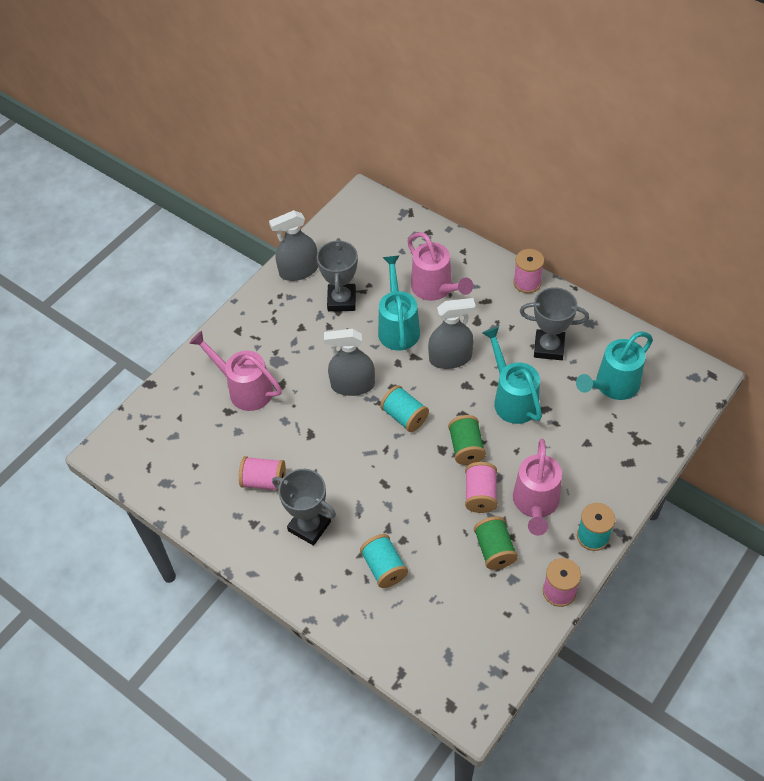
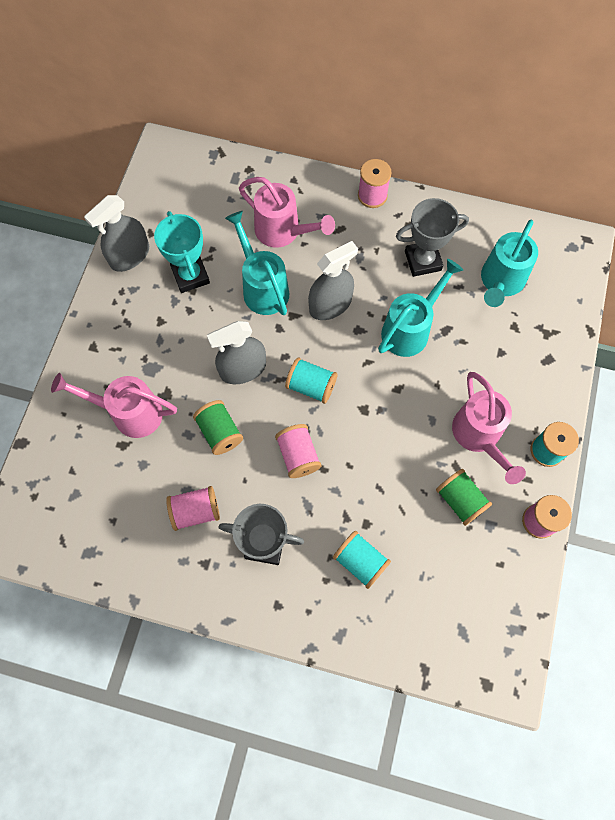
camera: 25 degrees left, 15 degrees up
grey trophy [317,238,358,311] -> turquoise trophy [154,211,210,293]
green spool [448,415,486,465] -> green spool moved to [193,400,243,455]
pink spool [465,462,498,513] -> pink spool moved to [275,424,321,478]
turquoise watering can [482,327,542,424] -> turquoise watering can turned 90 degrees clockwise [378,259,463,357]

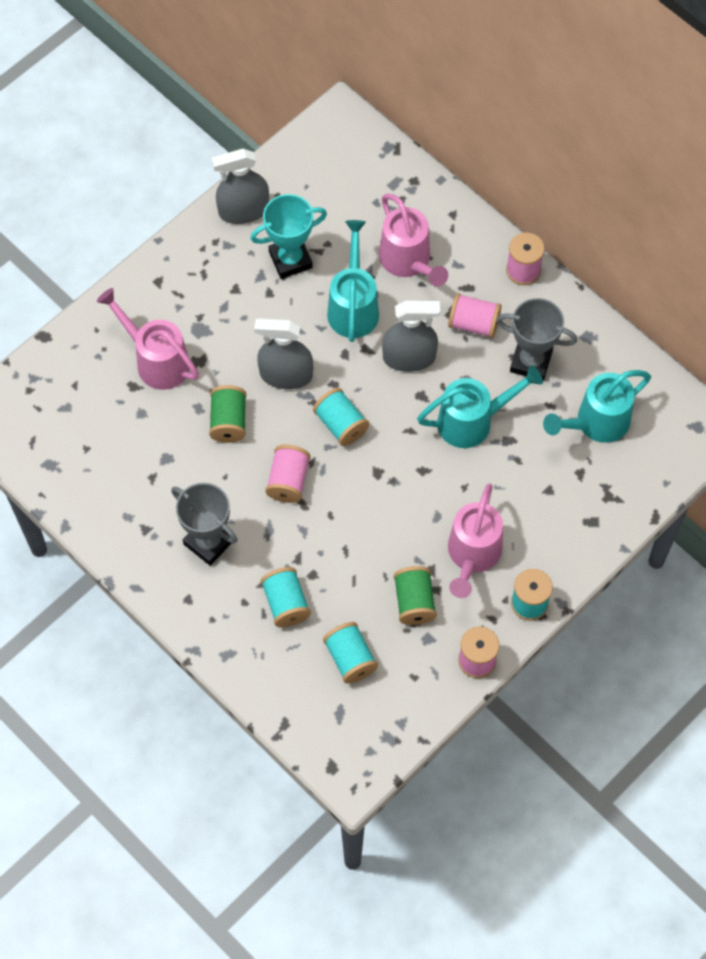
camera: 30 degrees right, 5 degrees down
turquoise trophy [154,211,210,293] -> turquoise trophy turned 60 degrees clockwise [250,194,327,279]
pink spool [166,486,220,531] -> pink spool moved to [448,293,502,338]
none -> turquoise spool [323,622,378,683]

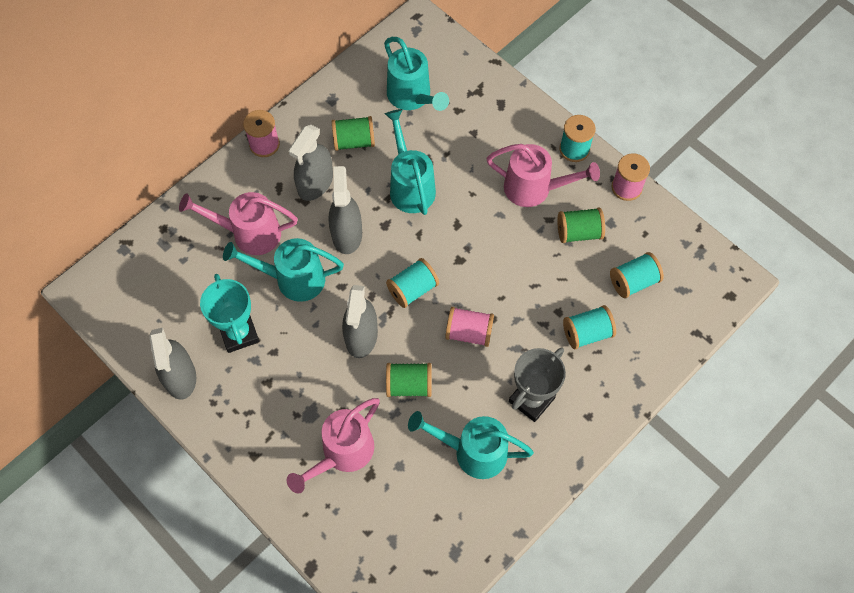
camera: 90 degrees left, 0 degrees up
pink watering can [379,194,448,287] -> pink watering can turned 150 degrees counterclockwise [179,192,298,255]
pink spool [448,293,502,338] -> grey spray bottle [289,125,333,201]
grey trophy [496,298,577,381] -> green spool [332,116,375,151]
none -> turquoise watering can [408,411,534,479]

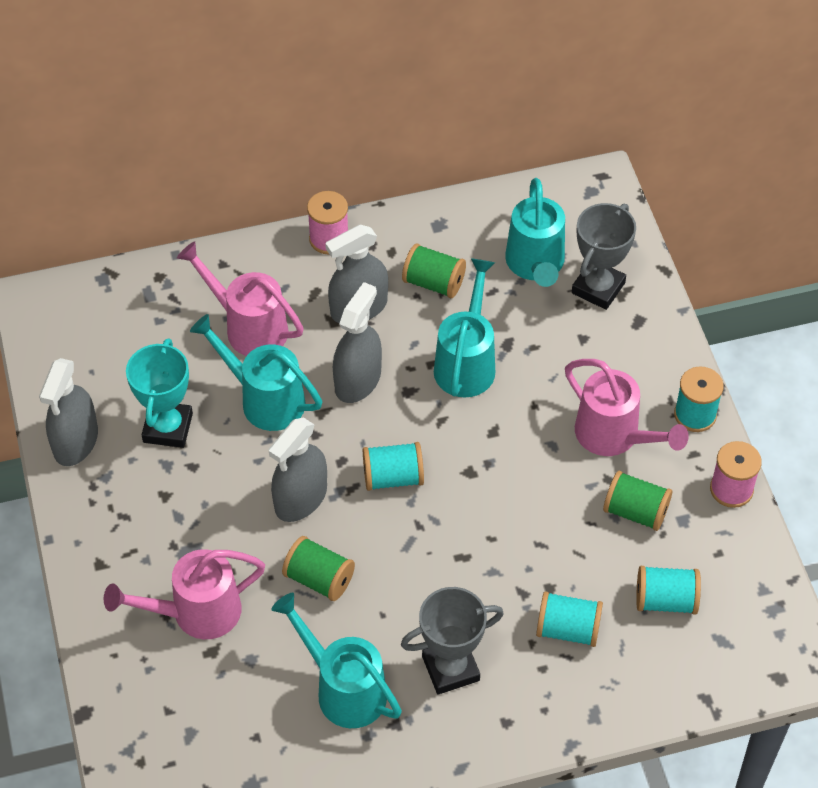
camera: 30 degrees right, 10 degrees down
pink spool [445,307,494,347] -> none
none -> grey trophy [572,203,636,310]

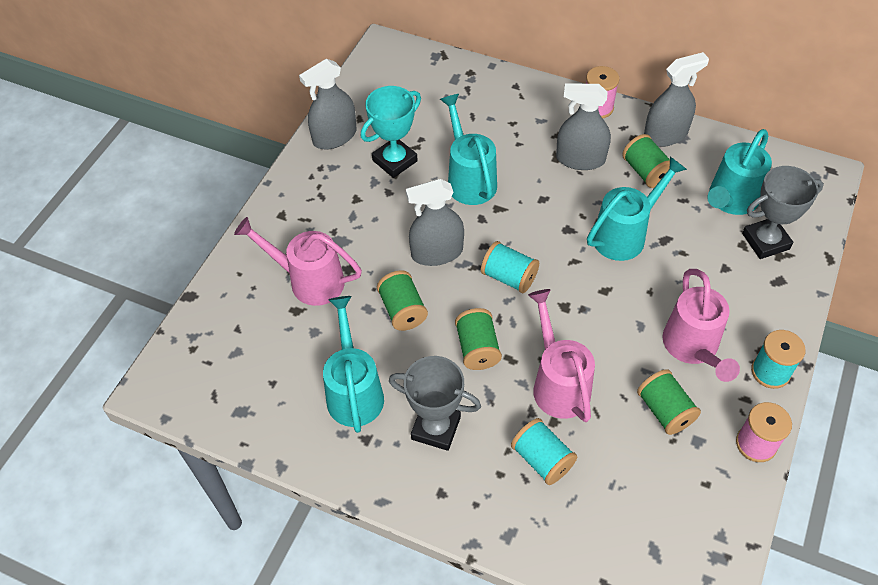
camera: 40 degrees right, 0 degrees up
pink watering can [177,241,304,356] -> pink watering can moved to [528,289,595,422]
grey spray bottle [333,282,382,403] -> grey spray bottle moved to [644,52,709,147]
turquoise spool [636,566,701,615] -> none
none -> green spool [455,308,502,370]

